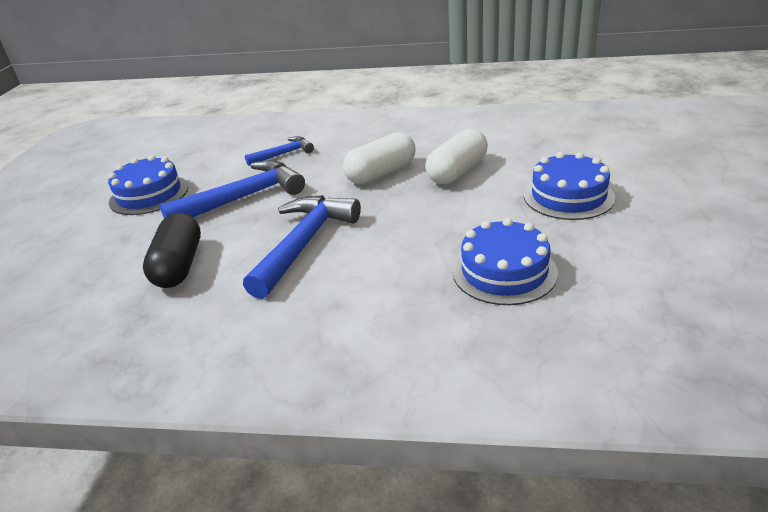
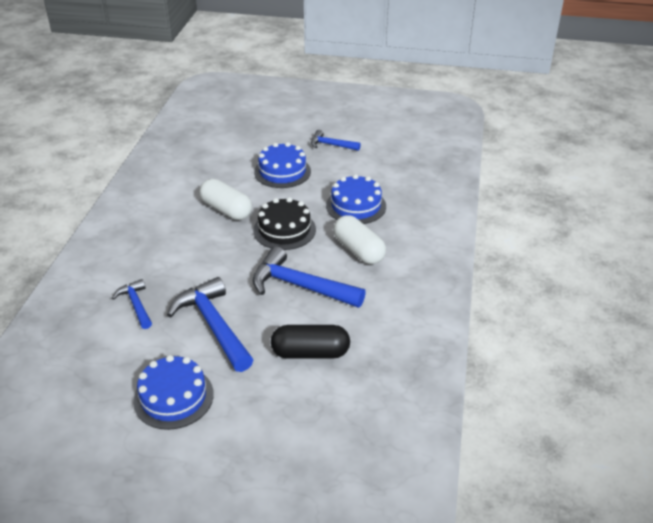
camera: 90 degrees left, 5 degrees up
white capsule [343,132,416,184] -> white capsule moved to [333,215,386,264]
none -> black cake [253,197,316,250]
none -> blue hammer [311,130,361,151]

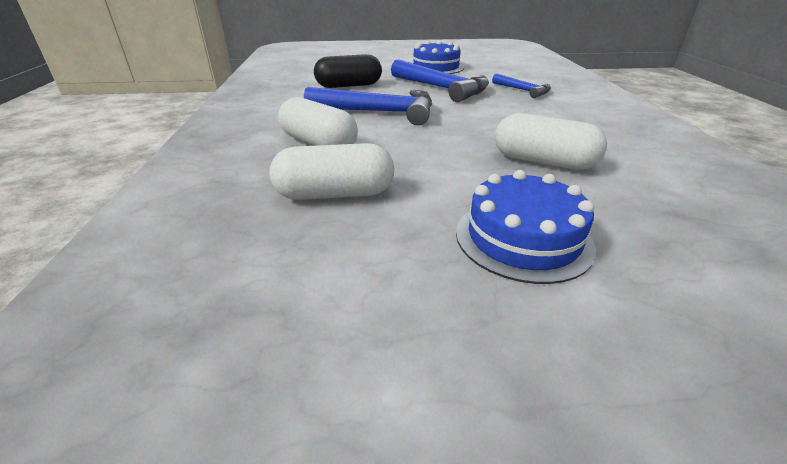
camera: 165 degrees right, 5 degrees down
black cake [253,197,316,250] -> none
blue hammer [311,130,361,151] -> none
blue cake [326,174,386,224] -> white capsule [269,143,394,200]

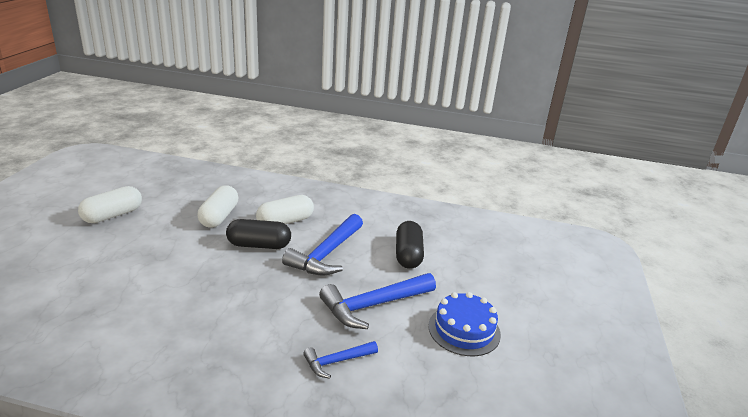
camera: 105 degrees right, 5 degrees down
blue cake [456,170,596,284] -> none
white capsule [495,113,607,170] -> white capsule moved to [78,186,142,223]
none -> black capsule [226,219,291,249]

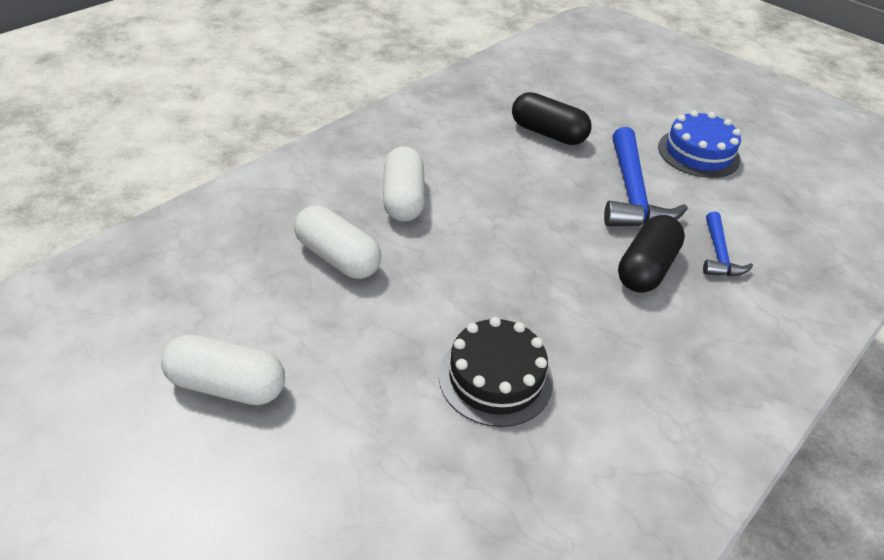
camera: 60 degrees left, 15 degrees up
white capsule [78,186,142,223] -> white capsule turned 60 degrees counterclockwise [161,335,285,405]
black capsule [226,219,291,249] -> black capsule moved to [618,215,685,293]
blue hammer [282,214,363,275] -> none
none -> black cake [439,317,553,427]

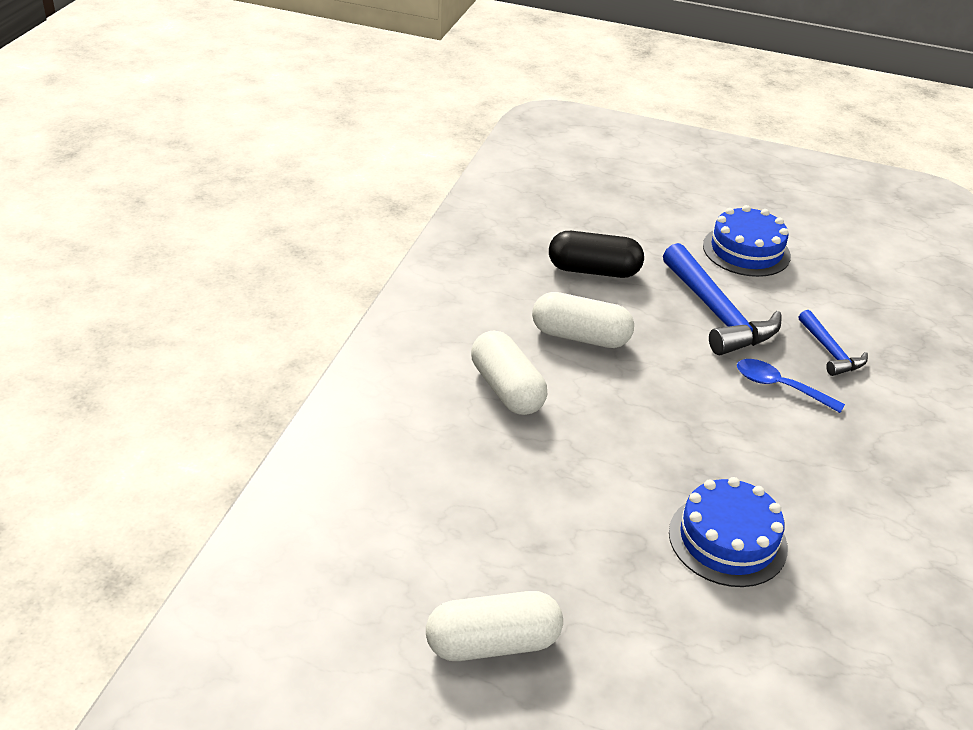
camera: 25 degrees left, 5 degrees down
white capsule [294,205,381,279] -> white capsule moved to [532,292,634,348]
black cake [439,317,553,427] -> blue cake [669,477,788,587]
black capsule [618,215,685,293] -> blue spoon [737,359,845,413]

